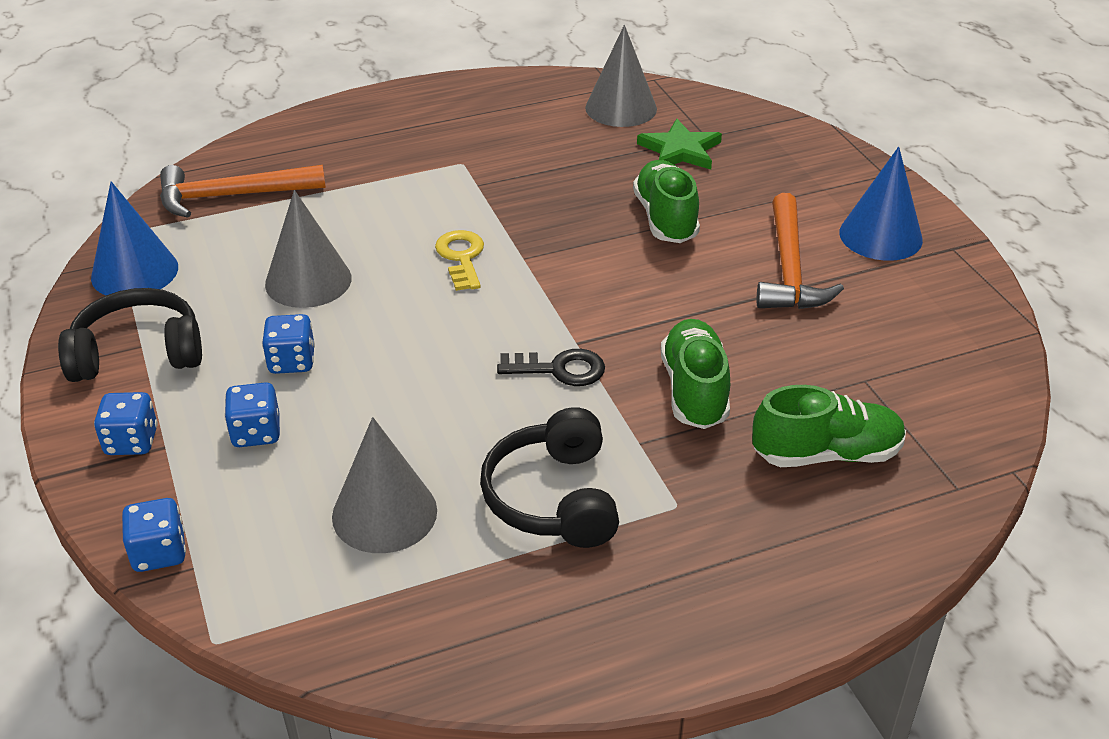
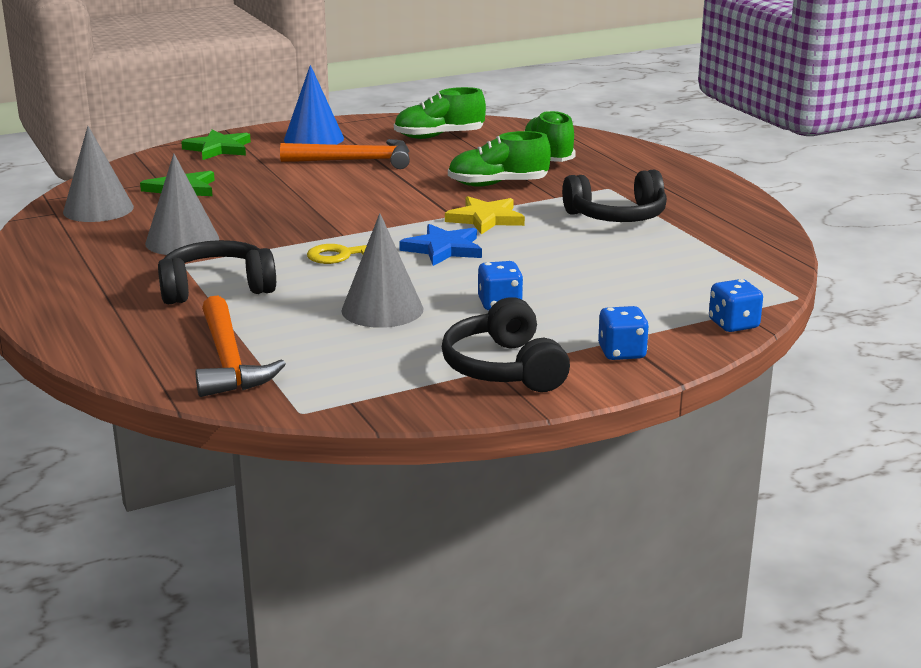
camera: 95 degrees left, 15 degrees down
blue cone [91,181,178,295] -> none
blue dice [224,382,280,447] -> none
grey cone [332,417,437,553] -> grey cone moved to [145,154,219,255]
black key [497,349,605,386] -> yellow star [445,196,525,235]
green shoe [633,160,700,243] -> green shoe moved to [394,87,486,139]
none -> black headphones [158,240,276,305]
none -> green star [181,130,251,160]
none -> blue star [399,224,482,266]

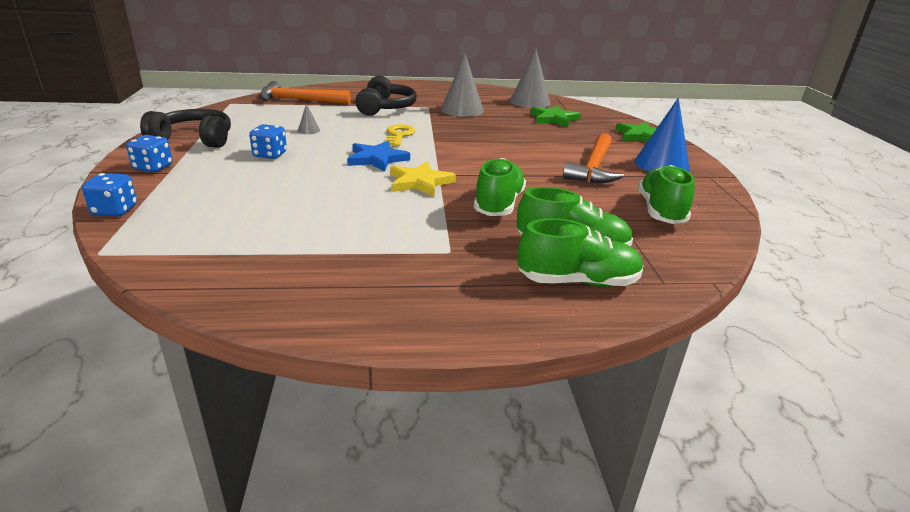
camera: 110 degrees right, 5 degrees up
grey cone [341,213,424,328] -> grey cone [298,104,320,134], size x0.44
black headphones [562,170,667,222] -> none
none -> green shoe [518,218,643,287]

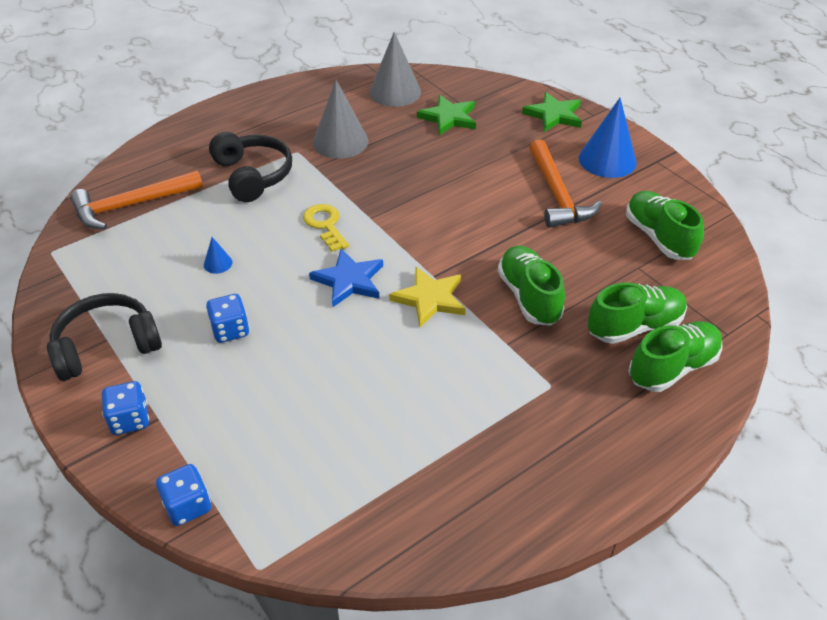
camera: 30 degrees left, 15 degrees up
grey cone [298,104,320,134] -> blue cone [204,237,232,274]

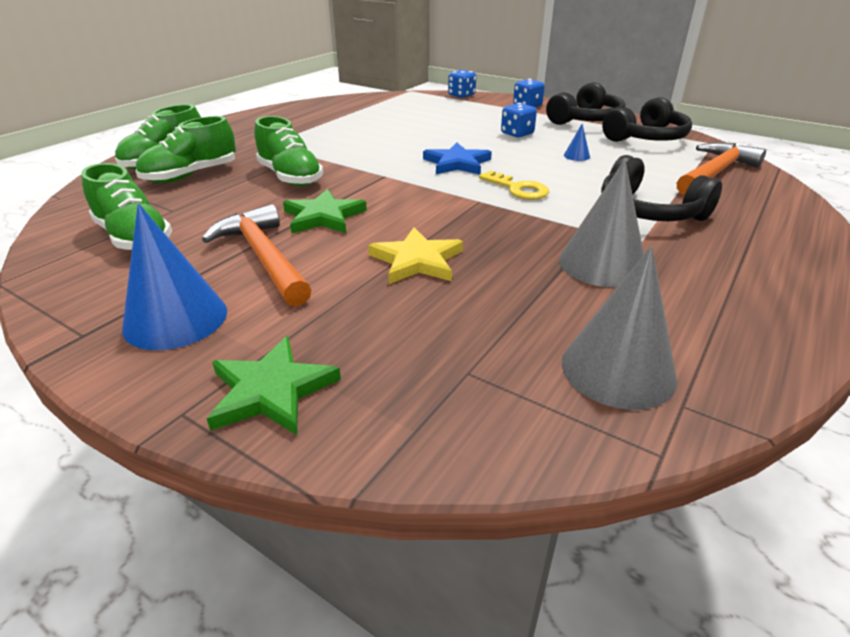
camera: 160 degrees right, 10 degrees down
yellow star [389,267,465,327] -> yellow star moved to [368,227,463,284]
green star [417,95,476,136] -> green star moved to [283,189,367,233]
none -> black headphones [602,97,692,142]

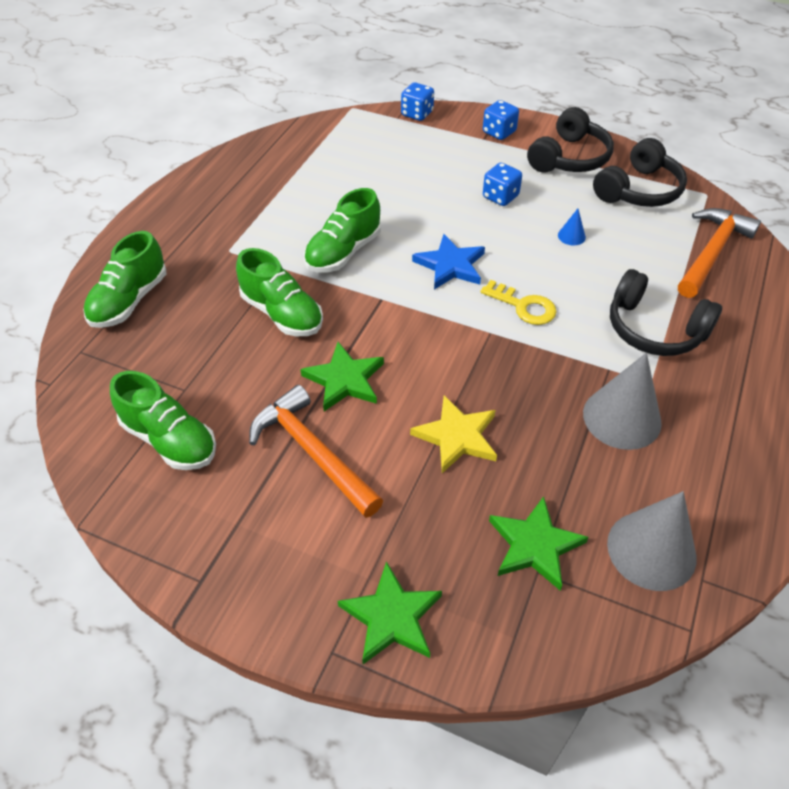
camera: 10 degrees left, 15 degrees up
blue cone [122,203,227,350] -> none
green shoe [136,116,236,183] -> green shoe moved to [304,188,381,272]
none -> green star [489,496,588,590]

